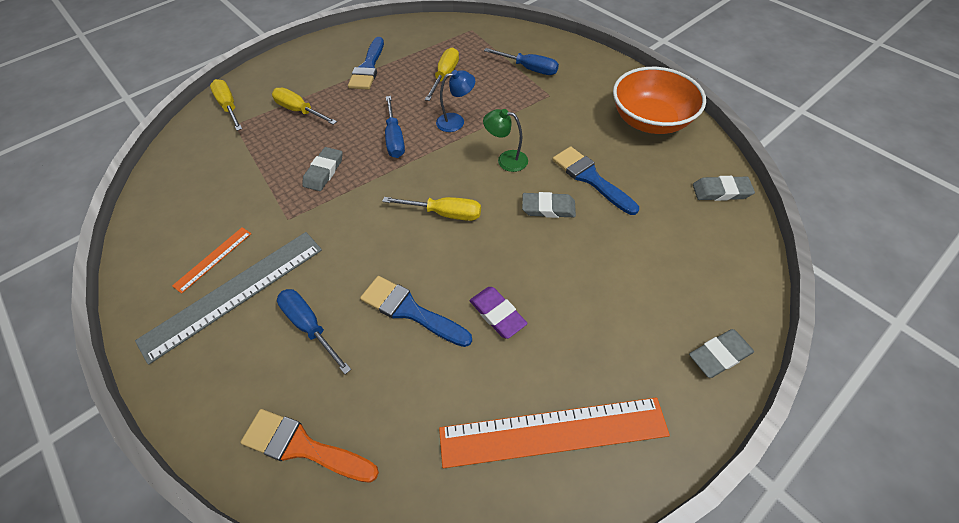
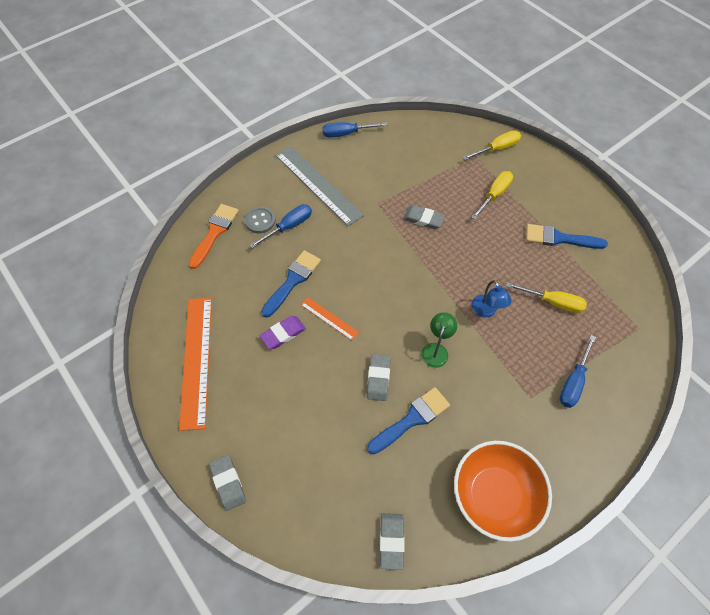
camera: 90 degrees right, 5 degrees up
orange ruler [172,227,251,294] -> orange ruler moved to [301,297,359,340]
yellow screwdriver [382,197,481,221] -> none
blue screwdriver [385,96,405,158] -> blue screwdriver moved to [323,122,388,137]
none -> grey button [245,207,276,233]

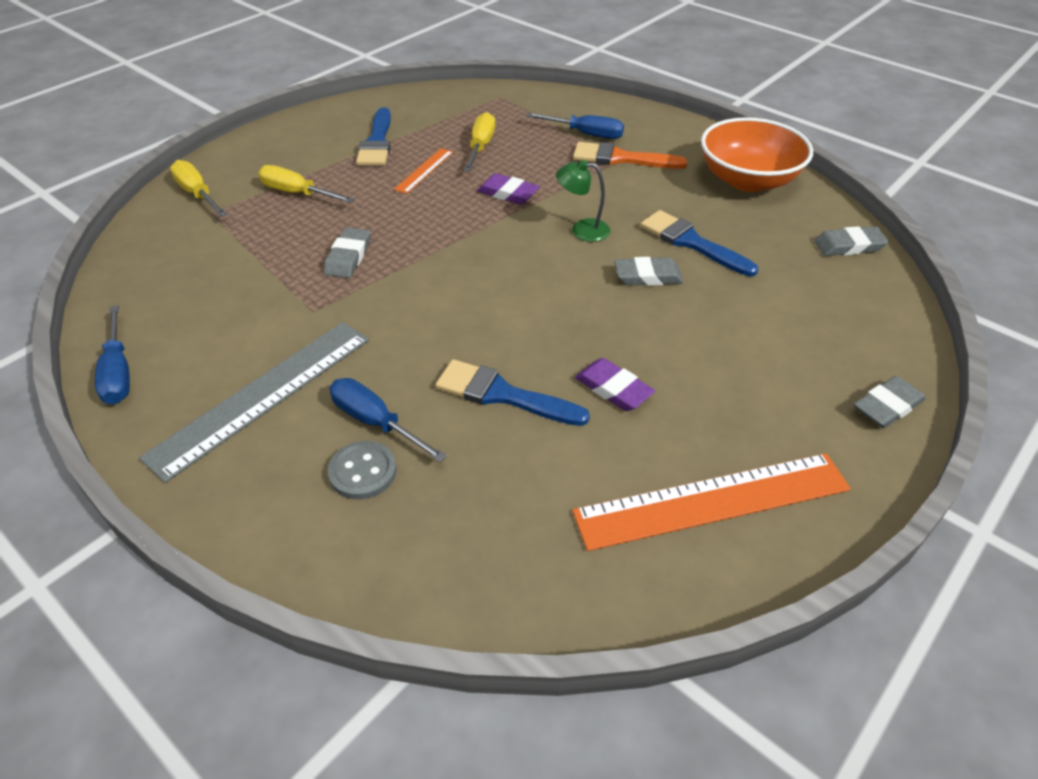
camera: 100 degrees left, 15 degrees down
orange brush [189,204,239,269] -> orange brush moved to [573,142,688,169]
orange ruler [301,297,359,340] -> orange ruler moved to [394,148,453,194]
blue lamp [471,280,512,317] -> purple eraser [477,173,540,204]

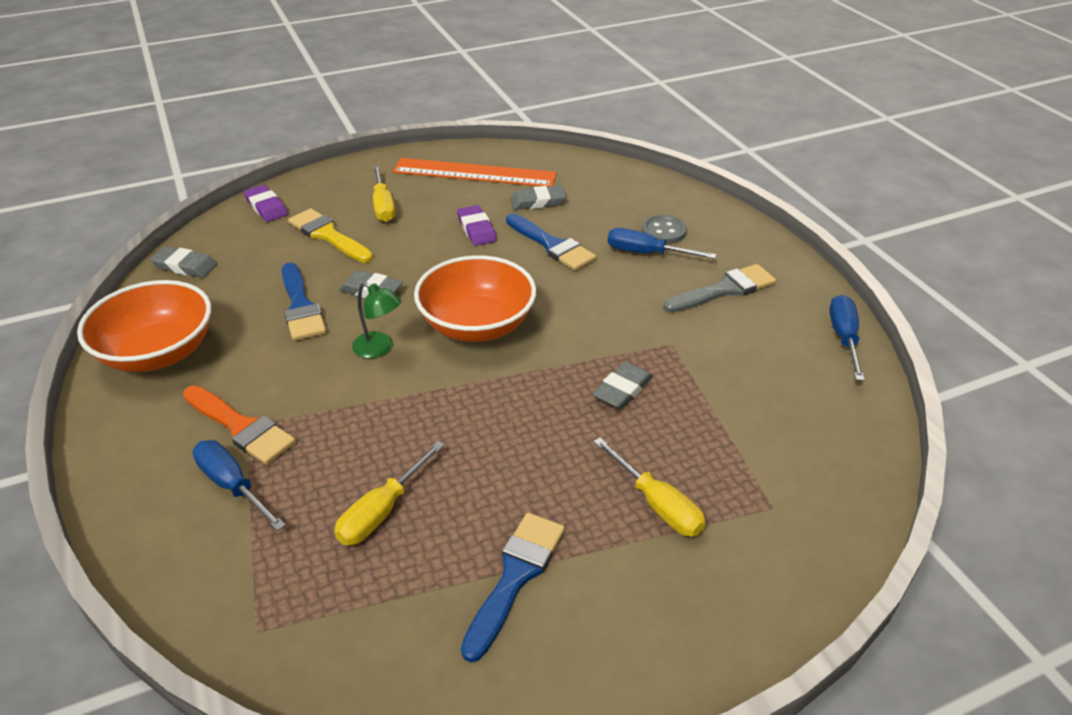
camera: 155 degrees left, 5 degrees down
grey ruler [139,322,369,483] -> grey brush [663,264,776,313]
yellow screwdriver [170,160,227,217] -> yellow screwdriver moved to [373,166,395,222]
blue screwdriver [329,378,447,462] -> blue screwdriver turned 135 degrees clockwise [608,228,716,259]
orange ruler [394,148,453,194] -> none
purple eraser [477,173,540,204] -> purple eraser moved to [244,185,288,222]
grey eraser [854,376,926,428] -> grey eraser moved to [510,186,566,210]
none -> yellow brush [288,208,373,263]
none -> orange bowl [414,255,536,342]

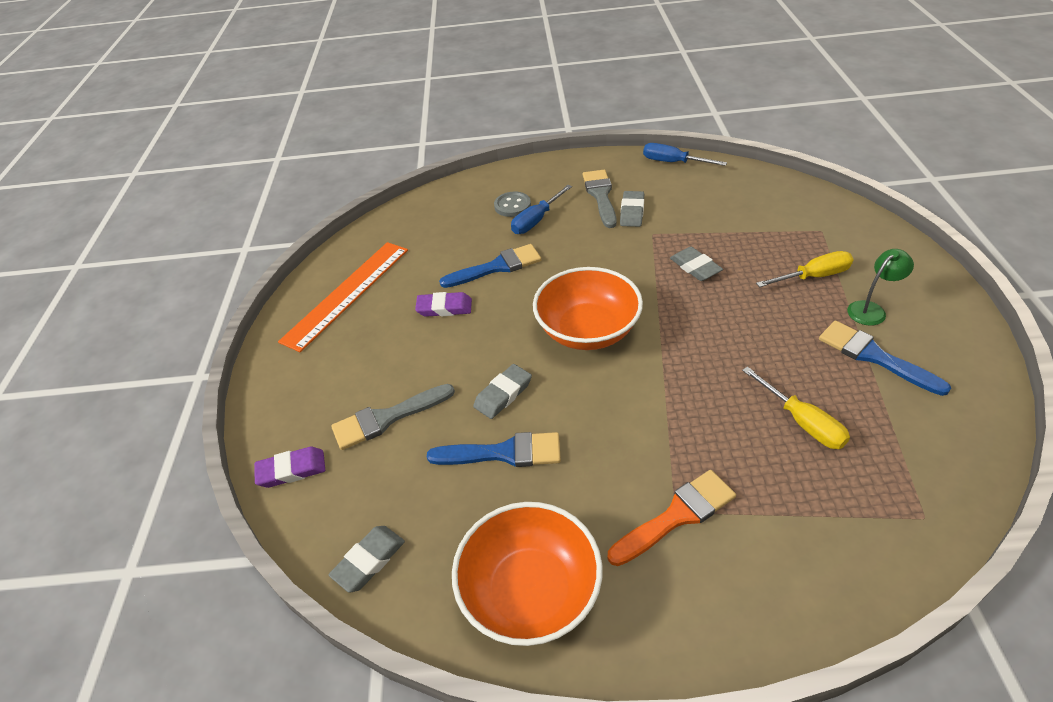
camera: 65 degrees left, 5 degrees up
blue screwdriver [193,440,286,531] -> none
yellow brush [288,208,373,263] -> grey brush [331,384,455,450]
green lamp [352,282,401,358] -> green lamp moved to [847,249,914,326]
yellow screwdriver [373,166,395,222] -> none
grey eraser [510,186,566,210] -> grey eraser moved to [620,191,644,227]

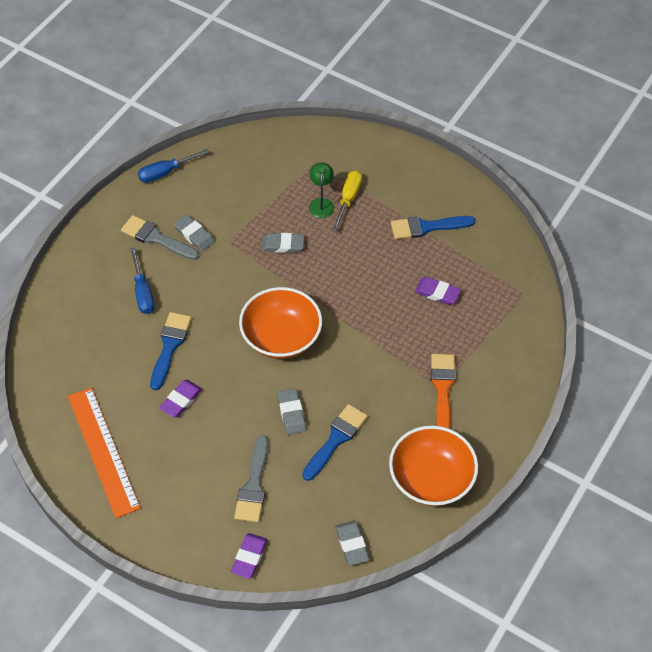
camera: 60 degrees left, 10 degrees up
grey button [494,192,531,217] -> none
yellow screwdriver [742,366,850,449] -> purple eraser [415,277,461,305]
green lamp [847,249,914,326] -> green lamp moved to [309,162,334,218]

